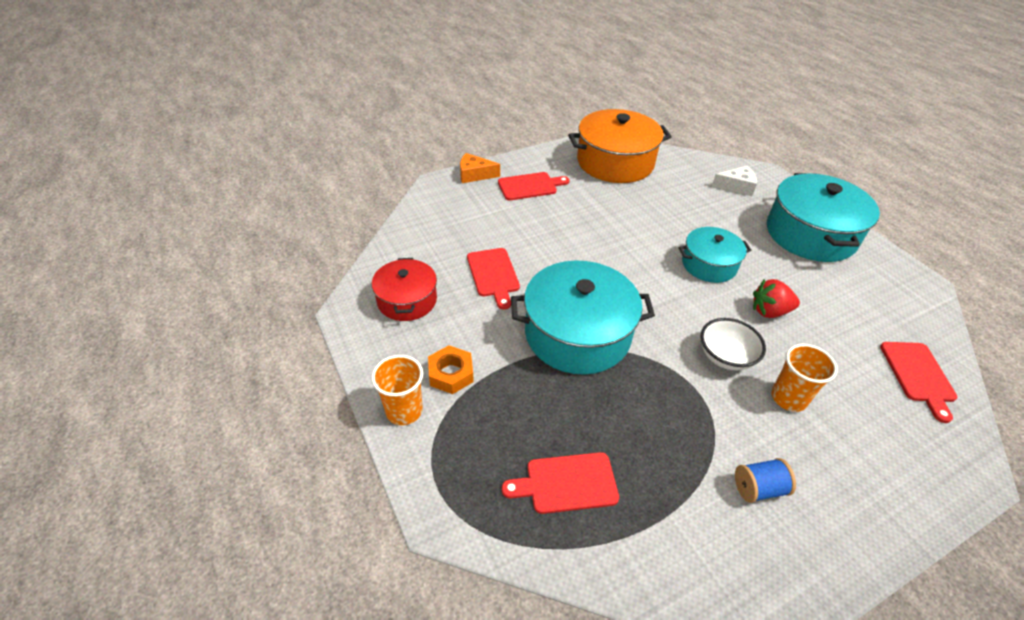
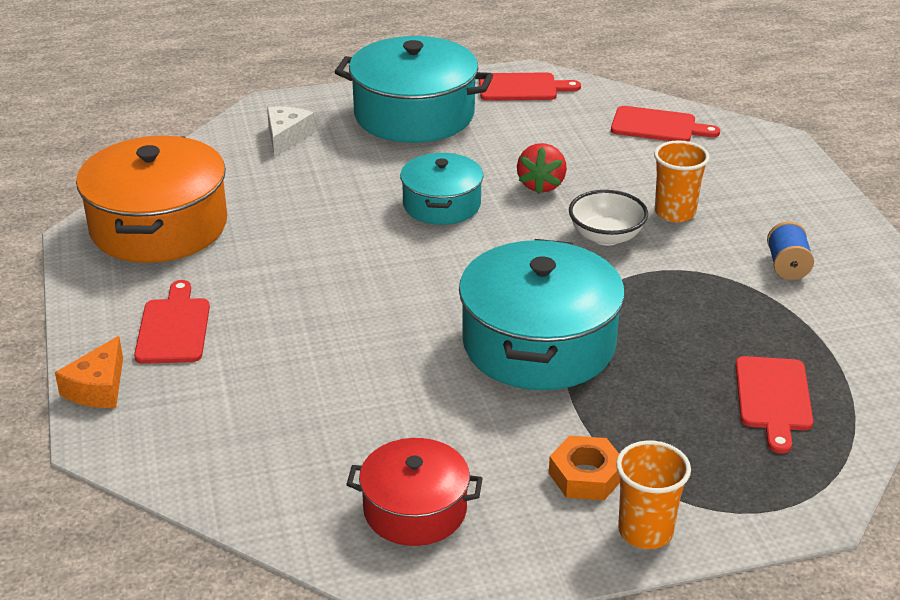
camera: 75 degrees left, 10 degrees down
red cutting board [467,248,520,310] -> red cutting board moved to [479,72,581,101]

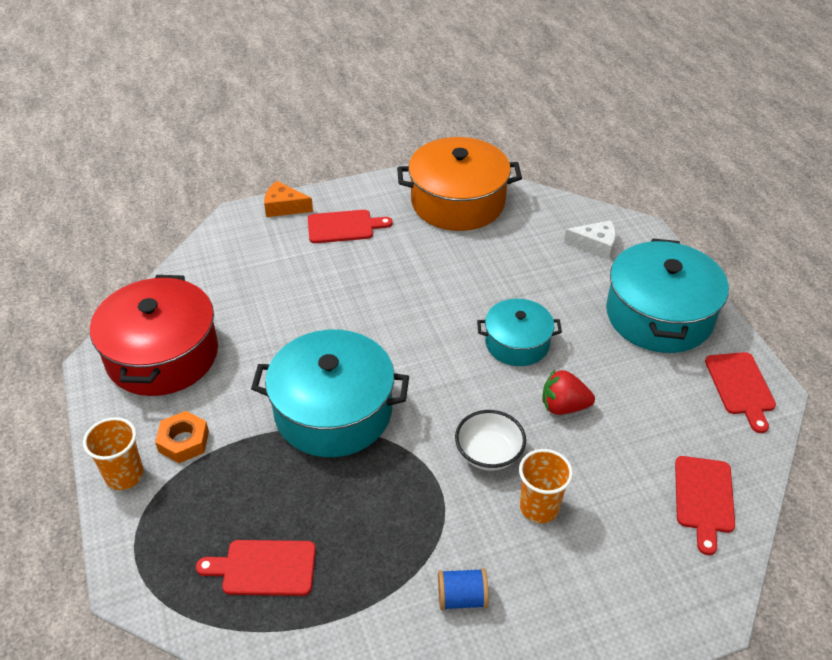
camera: 85 degrees right, 10 degrees up
red pot [346,438,483,546] -> red pot [90,275,218,396], size x1.71

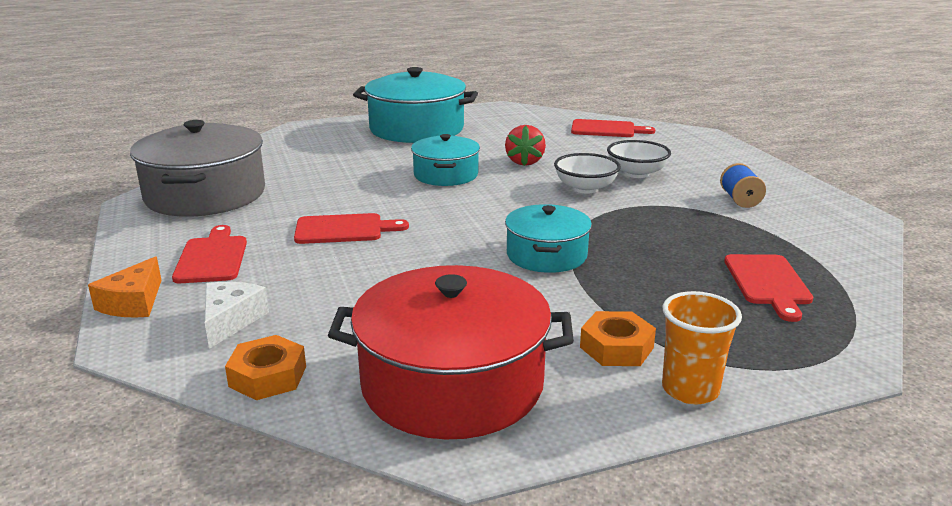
camera: 90 degrees left, 20 degrees down
turquoise pot [251,330,409,457] -> turquoise pot [505,204,592,273], size x0.59
orange pot [397,137,522,231] -> grey pot [130,120,265,217]
orange cup [519,449,573,523] -> white bowl [607,140,671,178]
white cheese [564,220,616,260] -> white cheese moved to [205,282,269,349]
red cutting board [705,352,776,433] -> red cutting board moved to [294,213,409,244]
none -> orange nut [225,335,306,400]

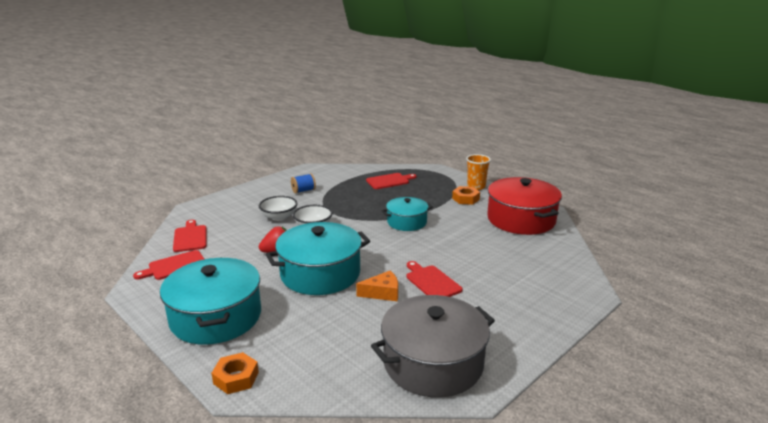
camera: 115 degrees left, 0 degrees up
orange cheese [88,256,162,318] -> orange cheese moved to [356,271,398,301]
red cutting board [172,225,247,283] -> red cutting board moved to [133,250,204,280]
white cheese [205,282,269,349] -> none
orange nut [225,335,306,400] -> orange nut moved to [211,352,259,394]
turquoise pot [411,134,480,186] -> turquoise pot [266,222,370,295], size x1.71

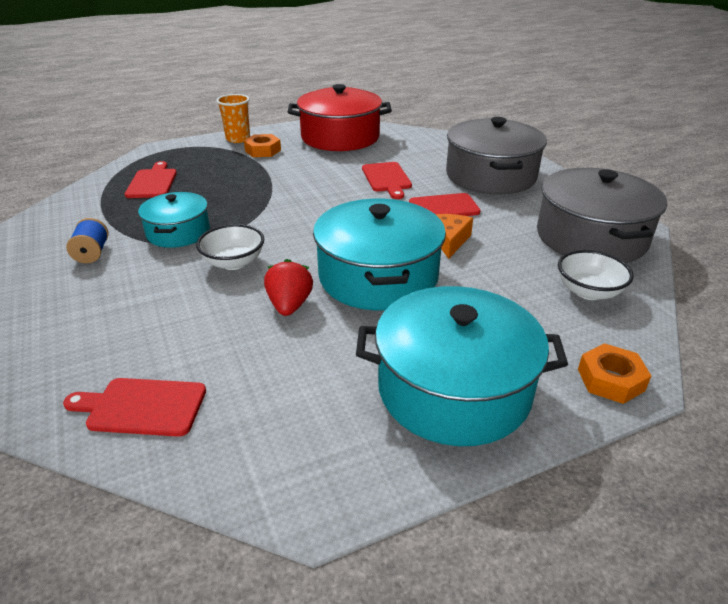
camera: 70 degrees left, 10 degrees up
red cutting board [133,250,204,280] -> red cutting board moved to [362,162,412,199]
white bowl [259,196,297,221] -> white bowl moved to [558,250,634,300]
turquoise pot [382,197,433,231] -> turquoise pot moved to [138,192,210,248]
none -> grey pot [446,117,547,194]

